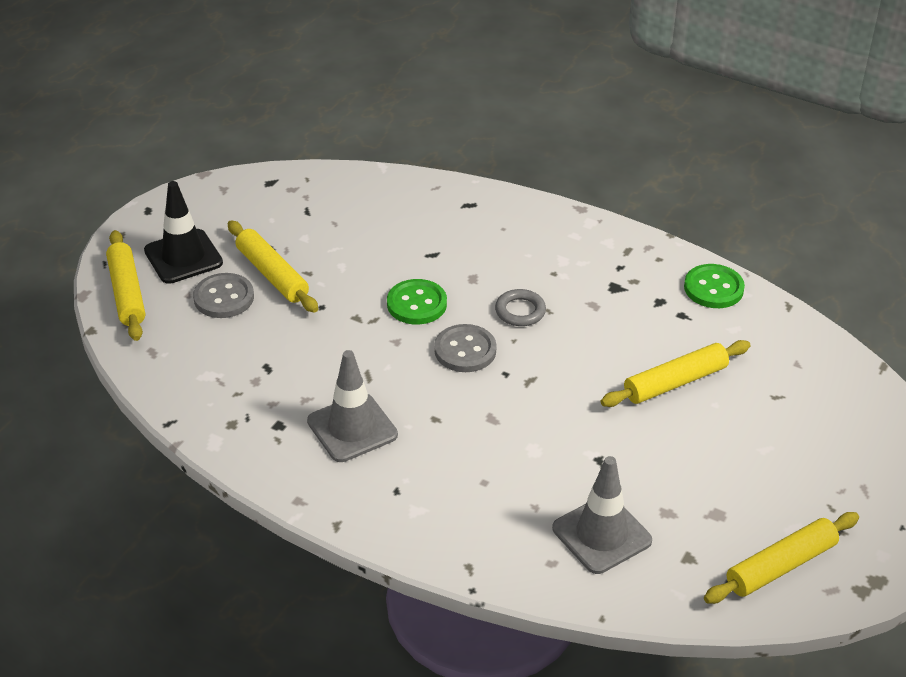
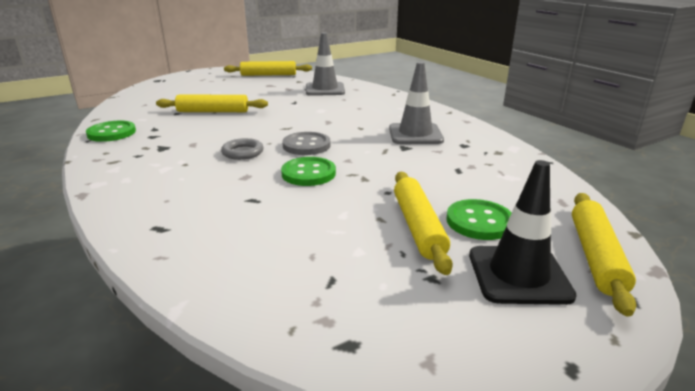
camera: 150 degrees left, 15 degrees down
grey button [193,273,254,318] -> green button [447,199,512,240]

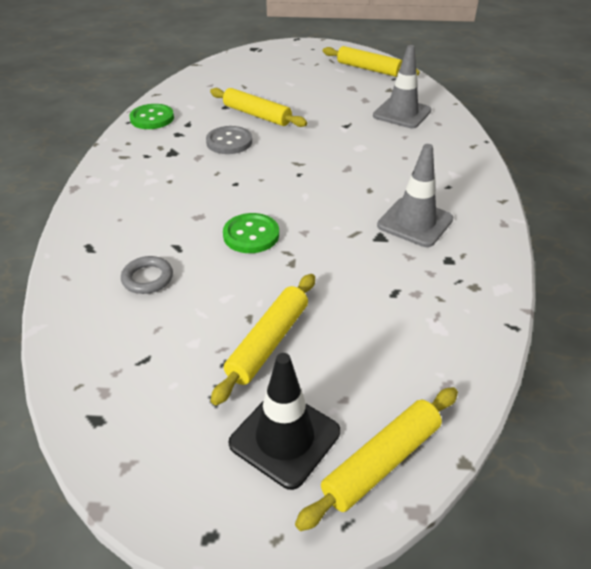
camera: 35 degrees right, 15 degrees up
grey ring [221,138,264,160] -> grey ring moved to [121,256,173,294]
grey button [282,132,330,155] -> grey button moved to [206,126,252,154]
green button [447,199,512,240] -> none

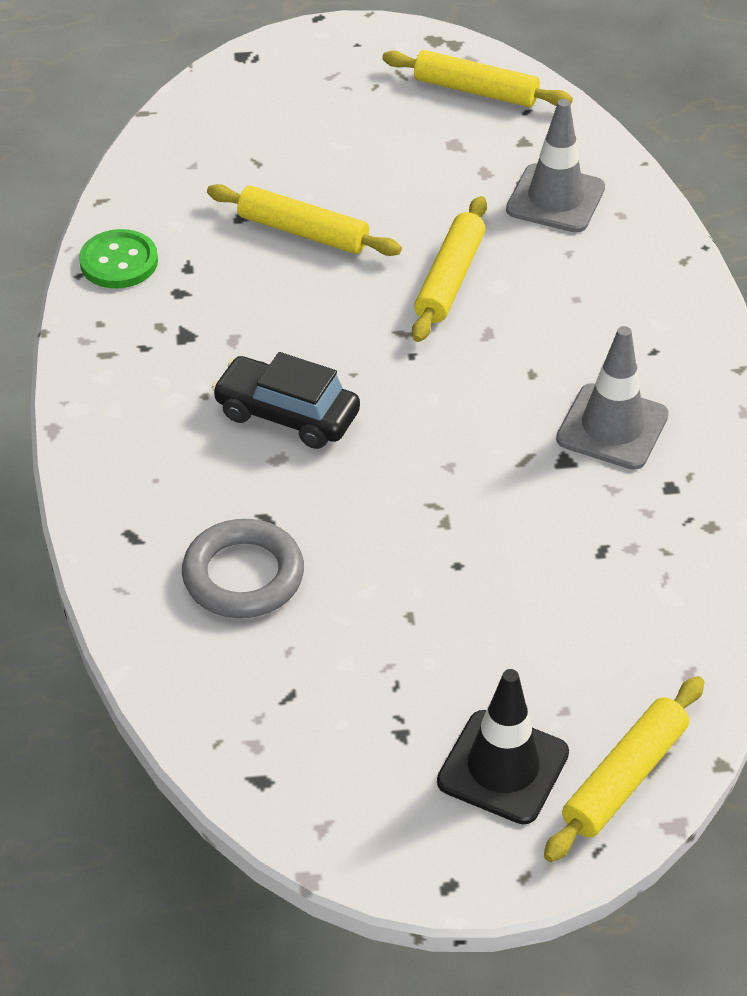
camera: 10 degrees left, 5 degrees up
grey ring [121,256,173,294] -> grey ring [182,519,304,618], size x1.61
grey button [206,126,252,154] -> none
yellow rolling pin [211,274,315,405] -> yellow rolling pin moved to [412,196,487,342]
green button [223,213,279,253] -> none
none -> black car [212,352,360,449]

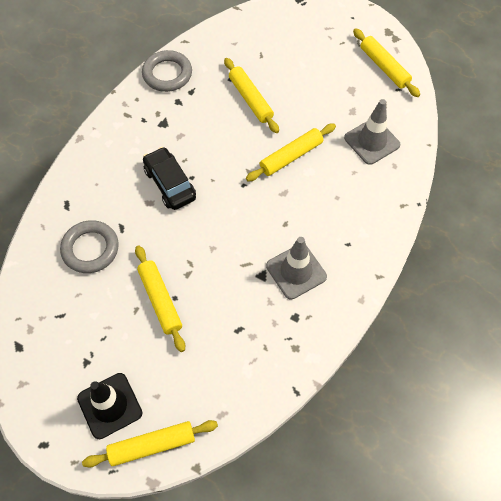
camera: 35 degrees right, 15 degrees up
green button [79,229,158,288] -> grey ring [142,50,192,92]
none -> yellow rolling pin [135,245,185,352]

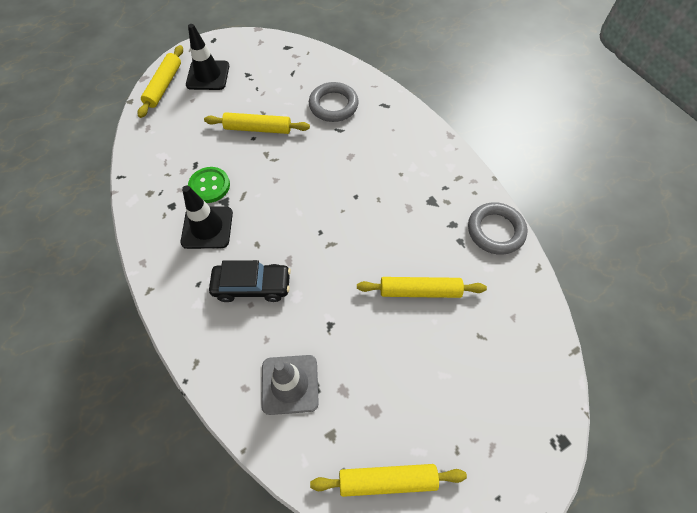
camera: 120 degrees right, 0 degrees up
black car [143,147,196,210] -> black car moved to [209,260,291,302]
yellow rolling pin [246,123,336,181] -> none
grey traffic cone [266,237,327,299] -> black traffic cone [180,185,233,249]
none -> green button [188,167,230,203]

